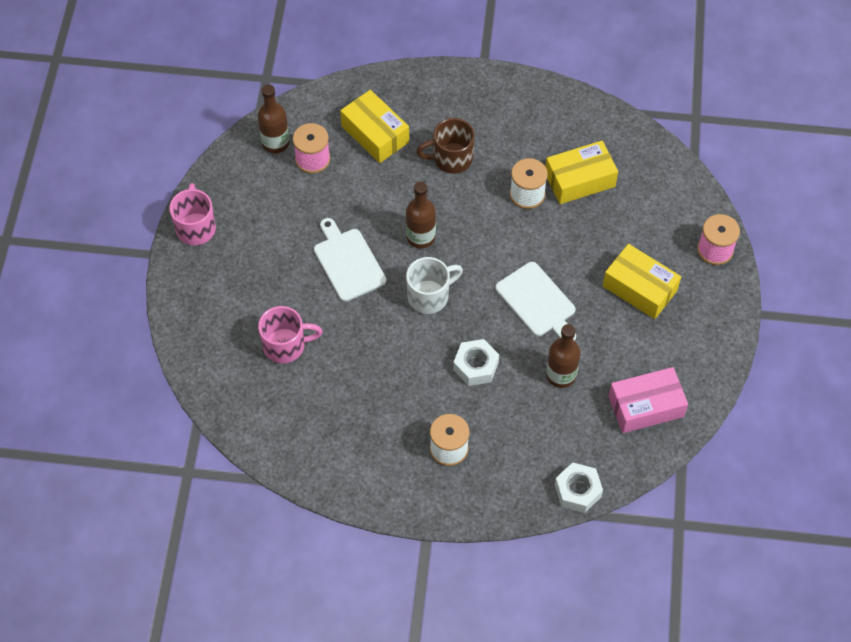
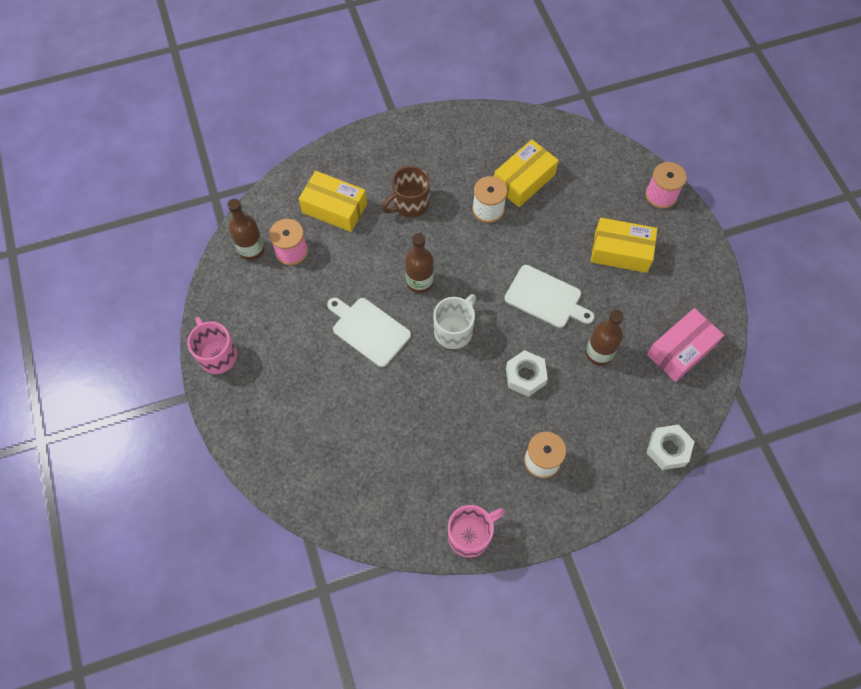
camera: 25 degrees left, 5 degrees up
pink mug [258,306,323,363] -> pink mug moved to [448,505,505,558]

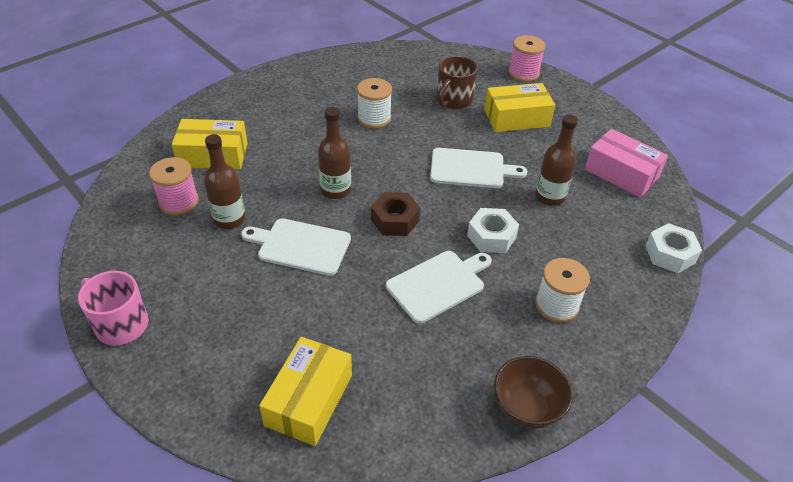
camera: 25 degrees left, 20 degrees down
brown bottle [227,199,265,260] -> brown bottle moved to [204,134,246,229]
brown mug [382,166,430,218] -> brown mug moved to [437,56,478,109]
white mug [433,294,476,349] -> brown nut [371,192,420,236]
pink mug [448,505,505,558] -> brown bowl [494,356,573,429]
yellow box [494,139,559,207] -> yellow box moved to [259,337,352,446]
pink box [647,308,724,382] -> pink box turned 75 degrees counterclockwise [585,129,668,198]
none -> white cutting board [386,251,492,324]

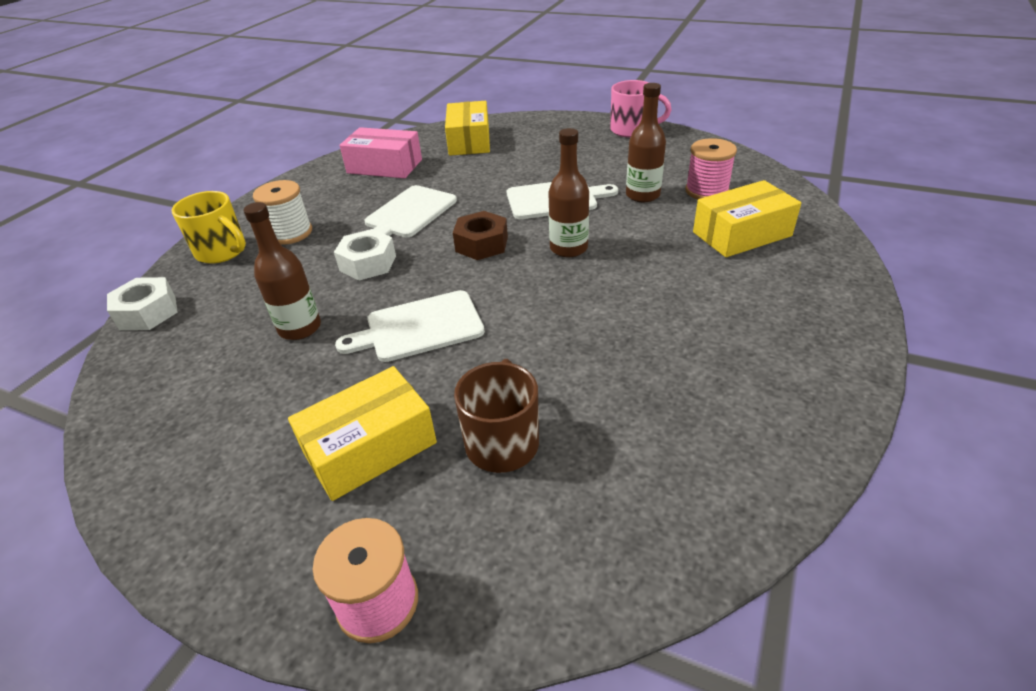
camera: 160 degrees right, 5 degrees down
white spool [357,78,392,129] -> none
brown bowl [494,356,573,429] -> none
pink box [585,129,668,198] -> pink box moved to [340,127,422,178]
none -> yellow mug [172,191,246,264]

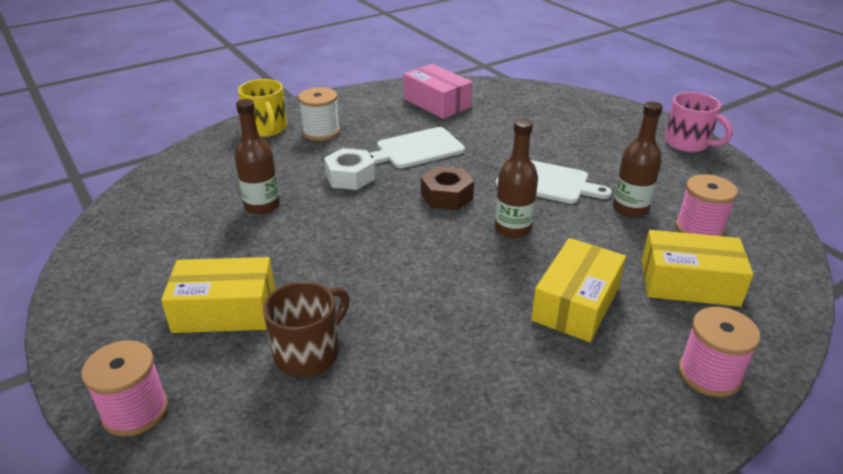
camera: 30 degrees right, 5 degrees down
white nut [107,277,178,330] -> none
white cutting board [335,290,485,362] -> none
yellow box [445,101,490,156] -> yellow box moved to [531,238,626,342]
none -> pink spool [679,307,761,397]

